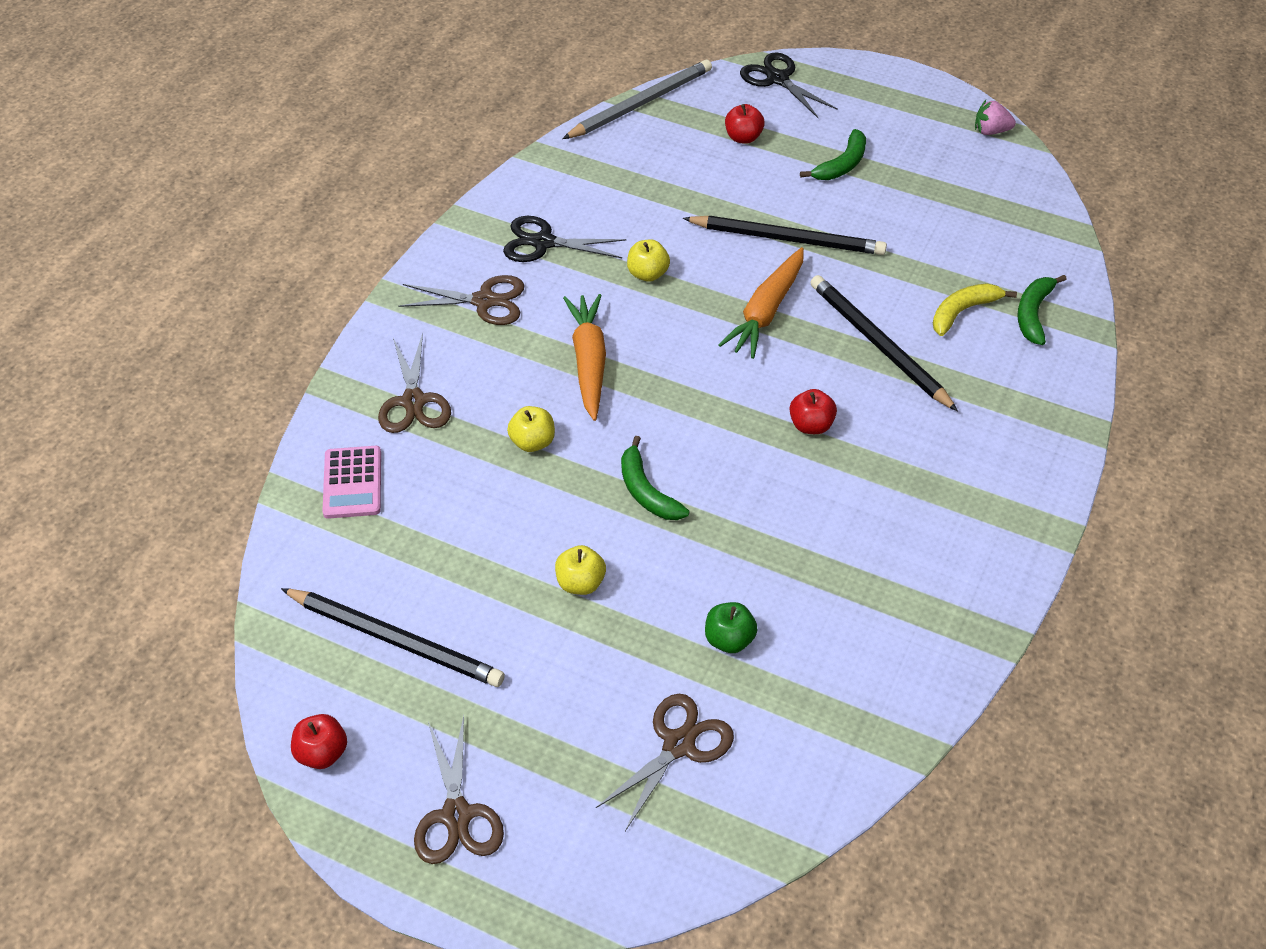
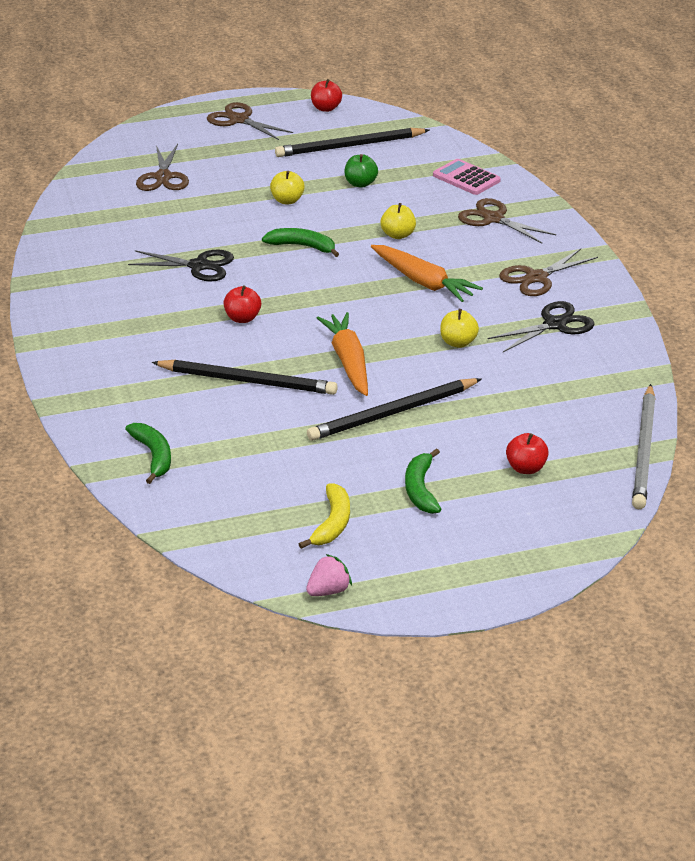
camera: 140 degrees right, 15 degrees down
green apple [705,602,758,653] -> green apple moved to [344,154,378,188]
black scissors [740,52,838,119] -> black scissors moved to [128,250,234,282]
yellow banana [933,283,1017,336] -> yellow banana moved to [299,483,350,549]

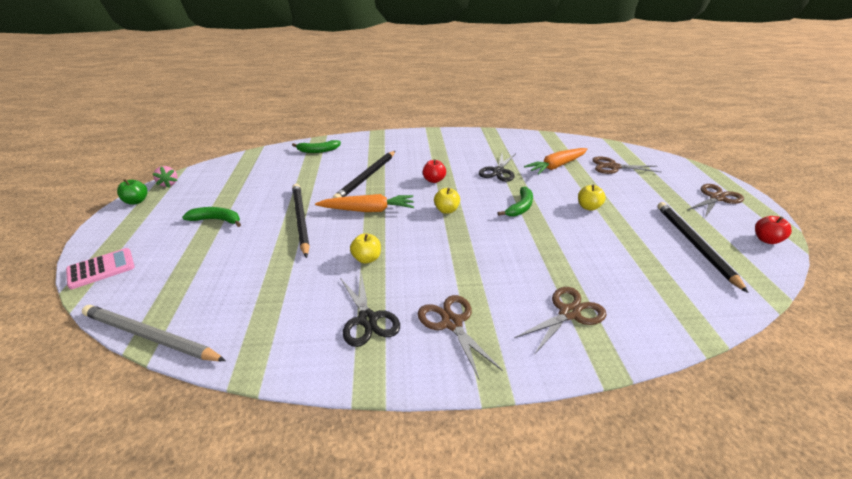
camera: 100 degrees right, 0 degrees up
yellow banana [299,483,350,549] -> none
green apple [344,154,378,188] -> green apple moved to [117,179,148,205]
orange carrot [371,245,483,302] -> orange carrot moved to [524,148,587,175]
yellow apple [381,203,416,239] -> yellow apple moved to [434,188,460,213]
pink calculator [433,159,501,195] -> pink calculator moved to [66,248,135,289]
red apple [506,433,549,474] -> none

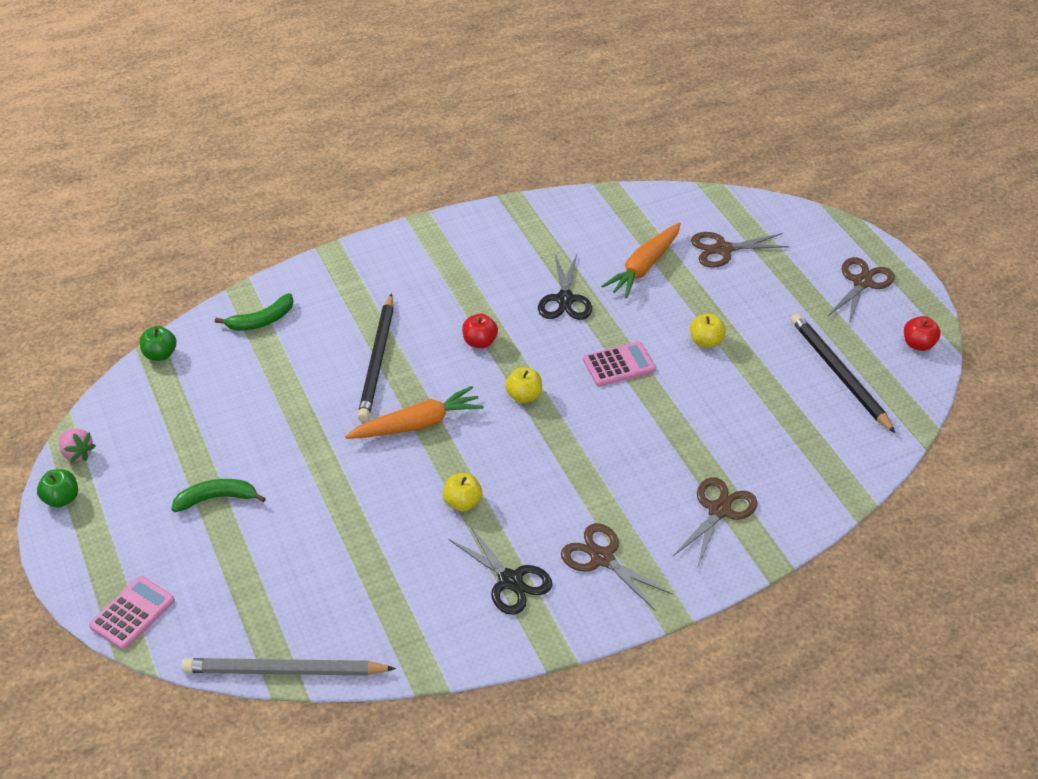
camera: 20 degrees left, 10 degrees up
black pencil [292,184,310,258] -> none
green banana [498,187,533,217] -> pink calculator [583,342,656,387]
none -> green apple [140,326,177,361]

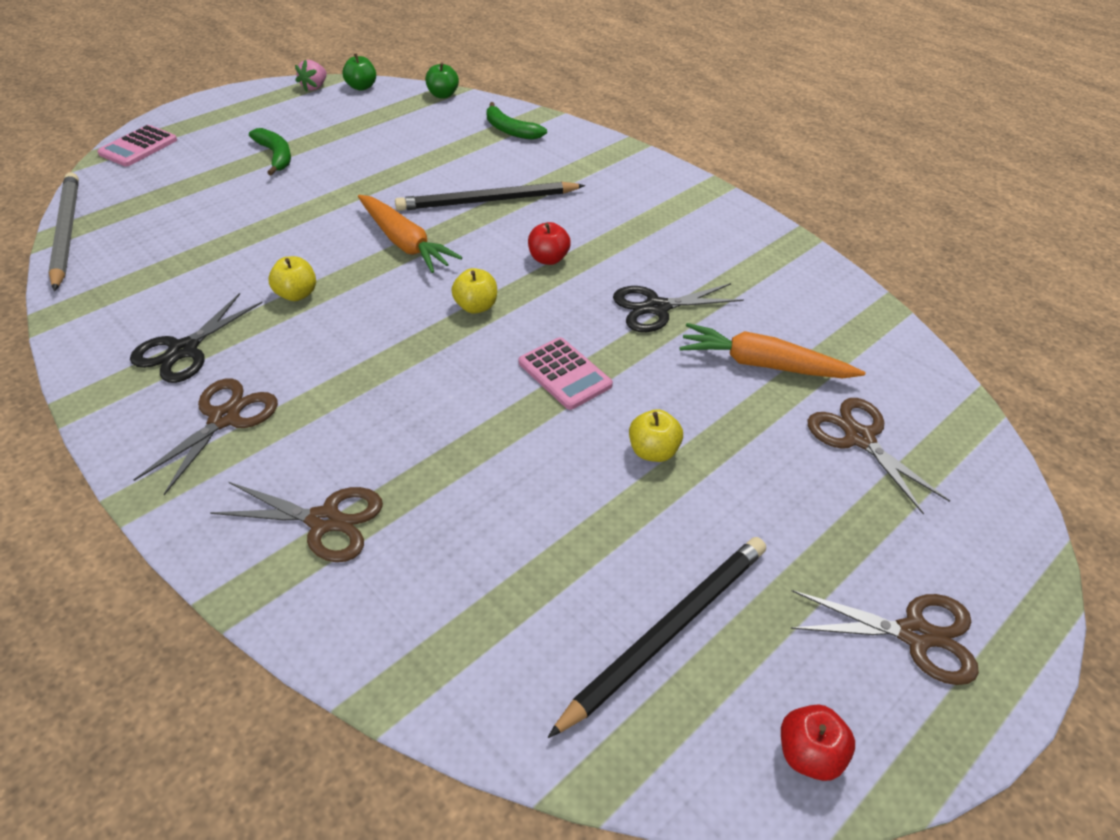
camera: 70 degrees right, 0 degrees up
green apple [37,469,78,508] -> green apple moved to [342,53,376,91]
pink calculator [89,576,175,650] -> pink calculator turned 105 degrees clockwise [97,125,177,167]

